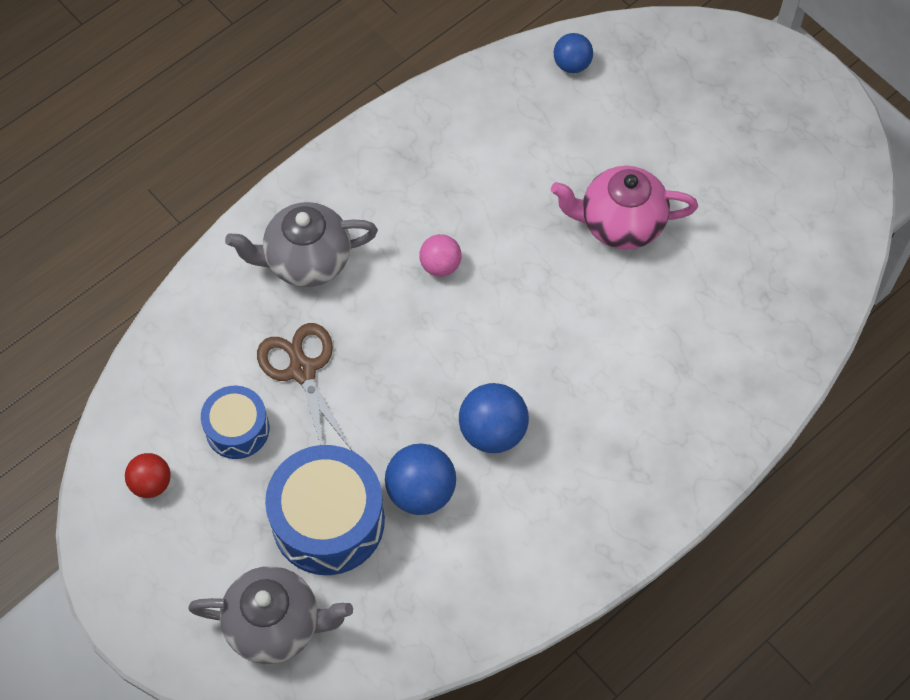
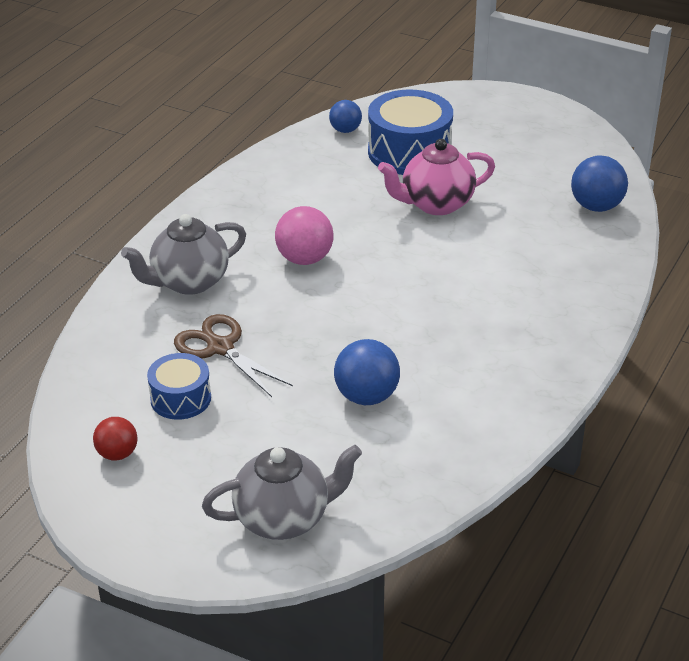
camera: 20 degrees left, 25 degrees down
blue drum [265,445,385,575] -> blue drum moved to [368,90,453,175]
pink ball [419,234,462,277] -> pink ball [275,206,334,265], size x1.57
blue ball [459,383,529,453] -> blue ball moved to [571,155,628,212]

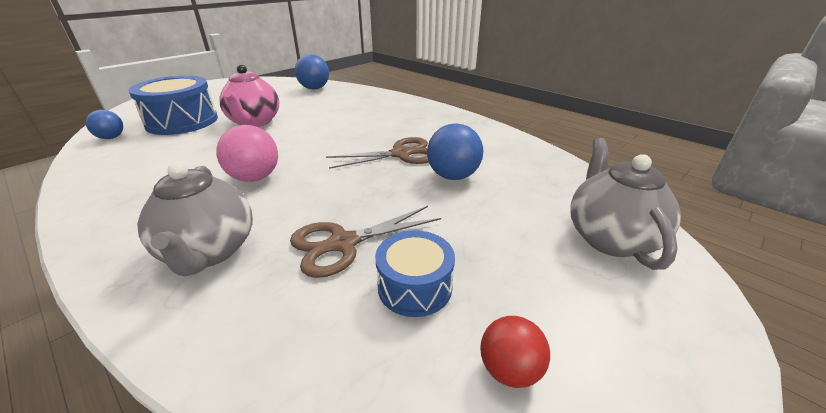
camera: 75 degrees left, 5 degrees down
none -> brown scissors [326,137,429,169]

